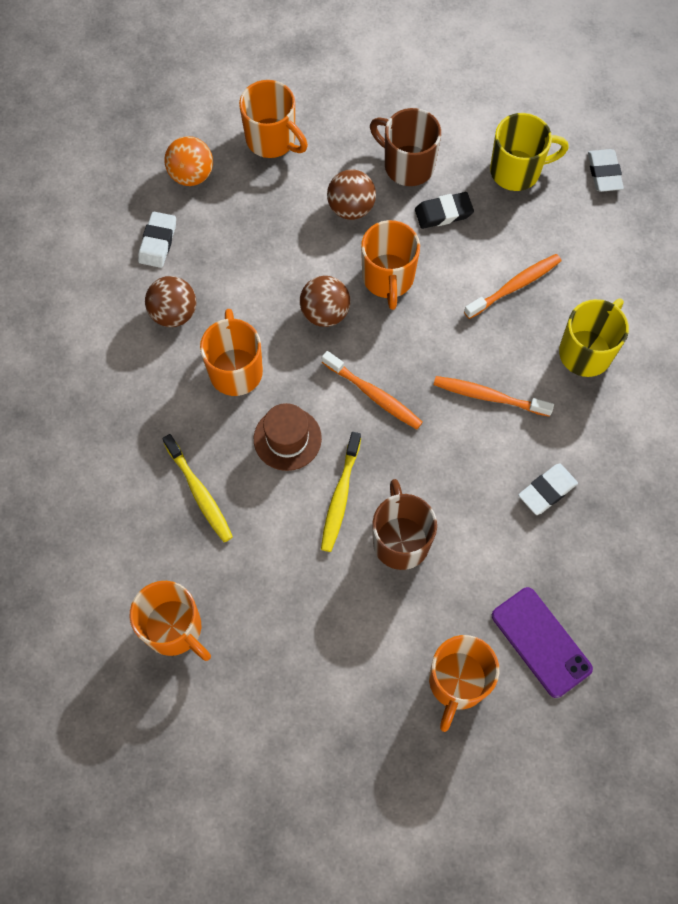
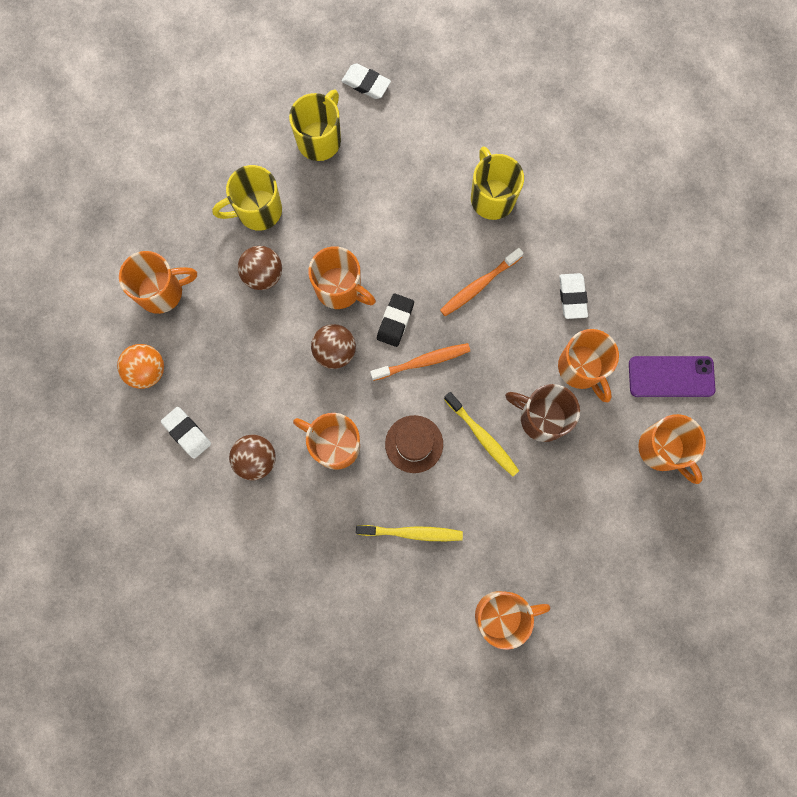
camera: 55 degrees left, 10 degrees up
brown mug [370,108,441,186] -> yellow mug [212,165,282,231]
black eraser [415,192,474,229] -> black eraser moved to [377,293,414,347]
orange toothbrush [464,254,561,319] -> none
none -> orange mug [558,329,619,402]

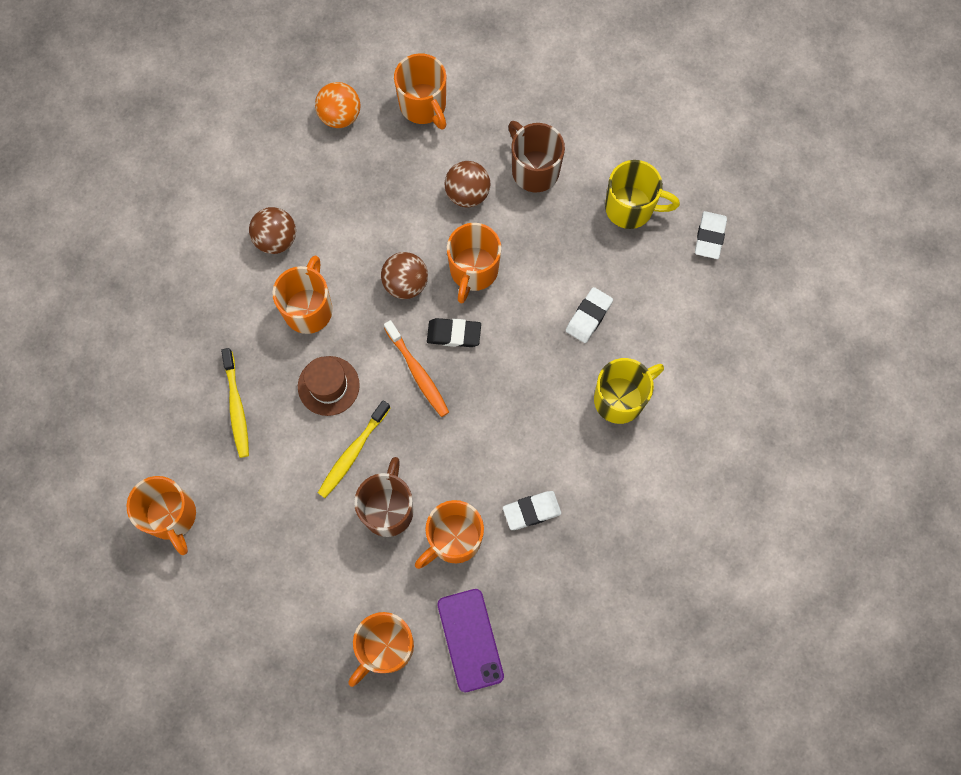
camera: 75 degrees right, 5 degrees down
white eraser [161,407,211,459] -> white eraser moved to [566,287,613,343]
yellow mug [212,165,282,231] -> brown mug [508,121,565,192]
orange toothbrush [440,248,524,316] -> none

